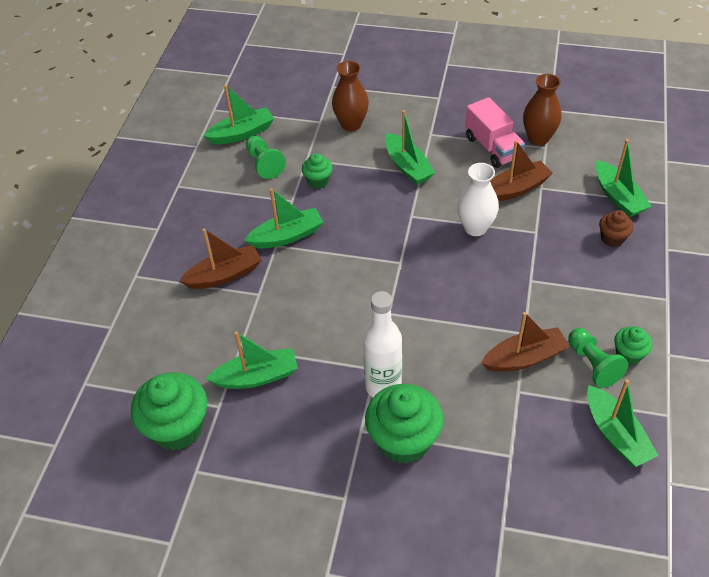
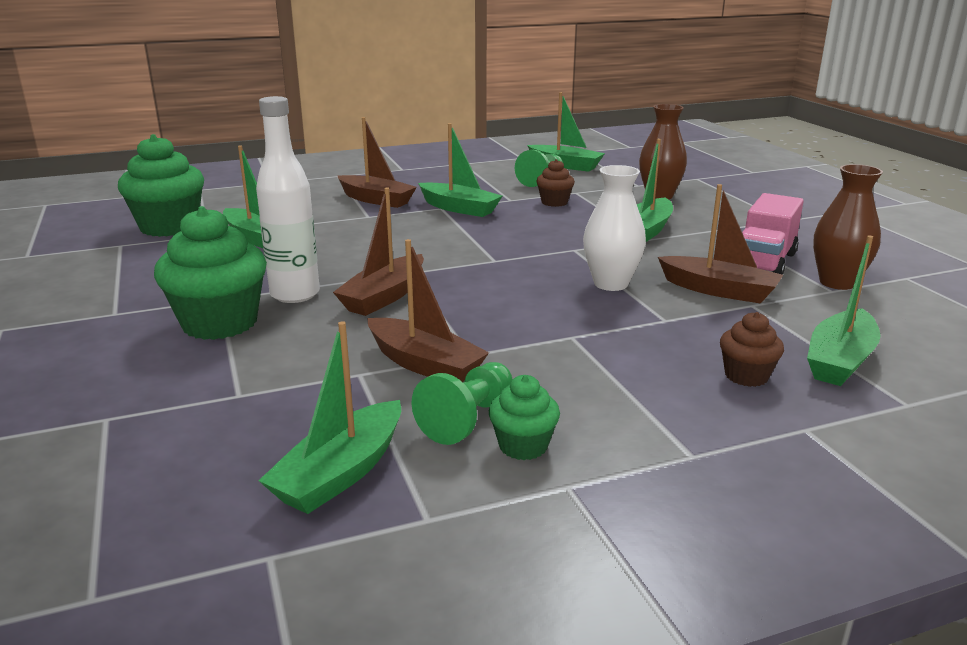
camera: 55 degrees right, 25 degrees down
green cupcake [302,153,333,189] -> brown cupcake [537,159,575,207]
none -> brown boat [333,187,424,316]

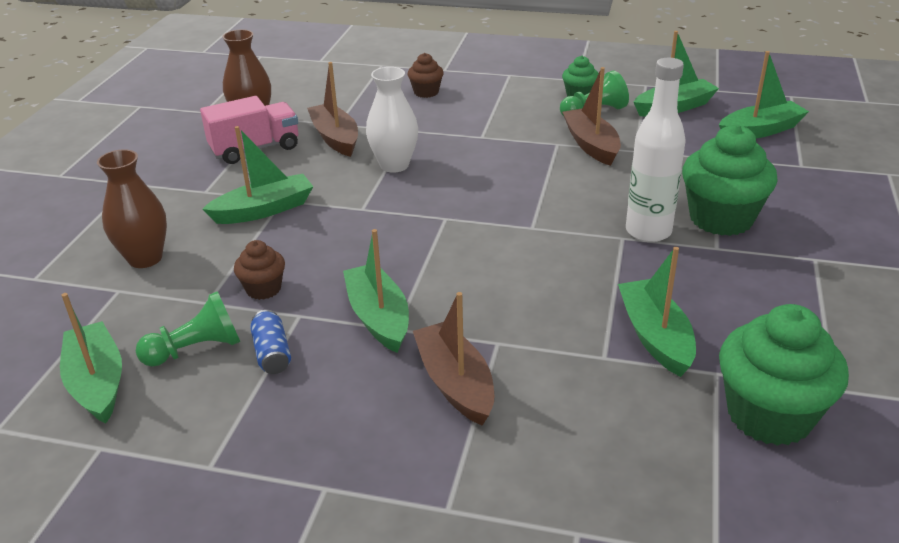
camera: 145 degrees left, 10 degrees up
brown boat [333,187,424,316] -> none
green boat [807,235,880,386] -> green boat moved to [719,51,809,138]
none -> blue can [250,310,291,374]

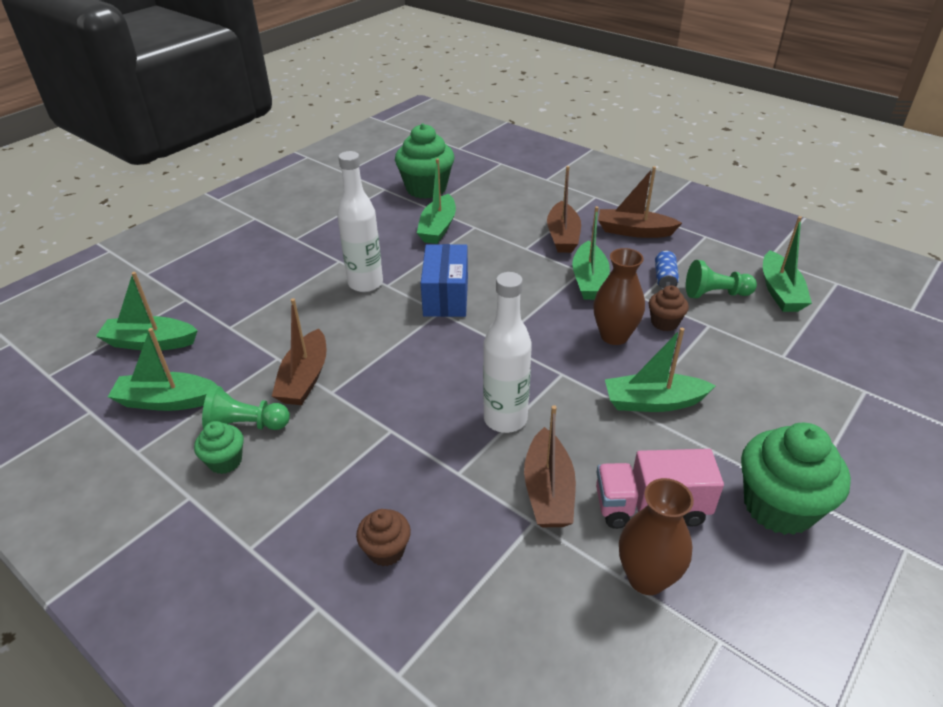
camera: 155 degrees left, 5 degrees up
brown vase [97,149,167,268] -> brown vase moved to [594,248,645,345]
white vase [366,67,418,173] -> white bottle [483,272,532,433]
green cupcake [682,124,778,236] -> green cupcake moved to [741,423,851,535]
none -> blue box [421,244,468,317]
none -> brown boat [598,166,682,238]

